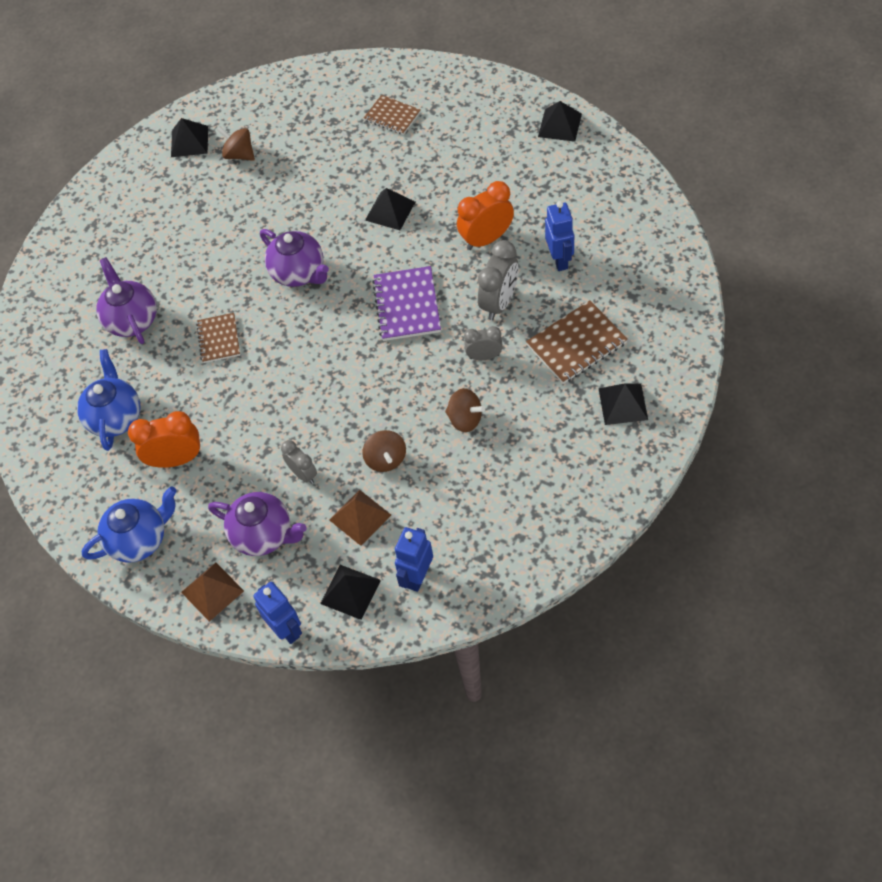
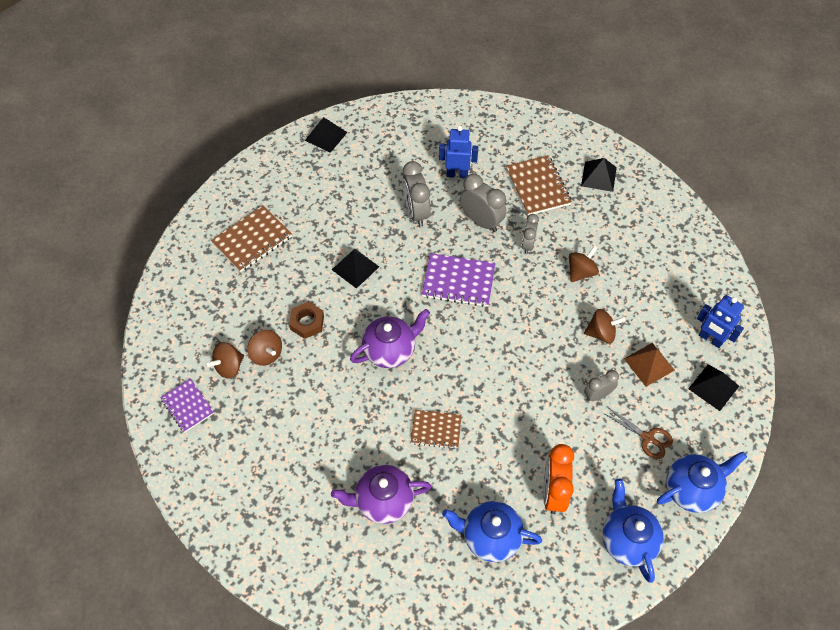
camera: 80 degrees left, 0 degrees up
black pyramid [171,118,208,157] -> purple notebook [160,378,214,433]
brown pyramid [181,562,244,622] -> blue teapot [657,452,747,513]
purple teapot [208,492,307,556] -> brown scissors [603,407,673,459]
blue robot [253,582,302,644] -> none
brown notebook [364,95,421,135] -> brown notebook [211,205,292,272], size x1.54
orange clock [457,181,514,250] -> grey clock [402,161,431,227]
none -> brown spinning top [247,330,282,366]
none -> brown nut [289,302,324,339]

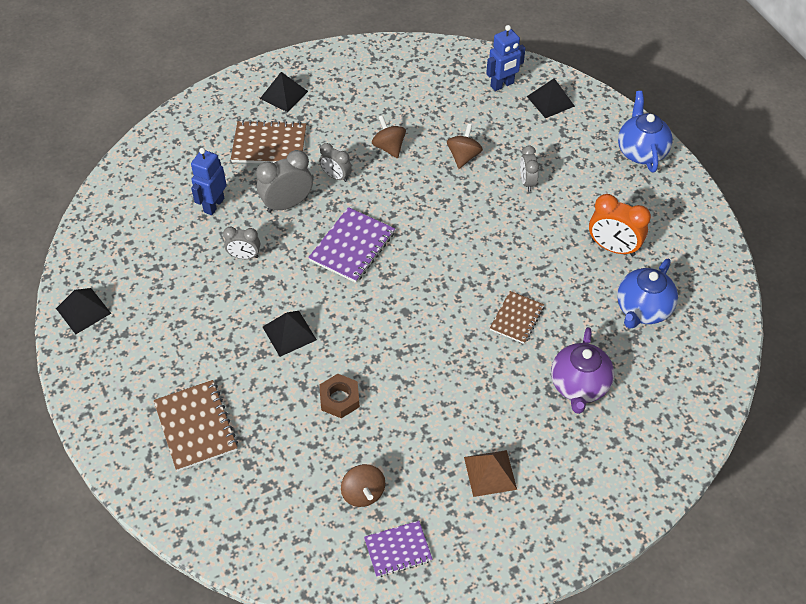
camera: 70 degrees left, 5 degrees down
brown spinning top [247,330,282,366] -> none
purple teapot [350,309,430,368] -> none
grey clock [402,161,431,227] -> grey clock [223,227,260,259], size x0.62
blue teapot [602,479,664,583] -> none
brown scissors [603,407,673,459] -> none
brown pyramid [624,343,675,387] -> brown pyramid moved to [464,450,517,497]

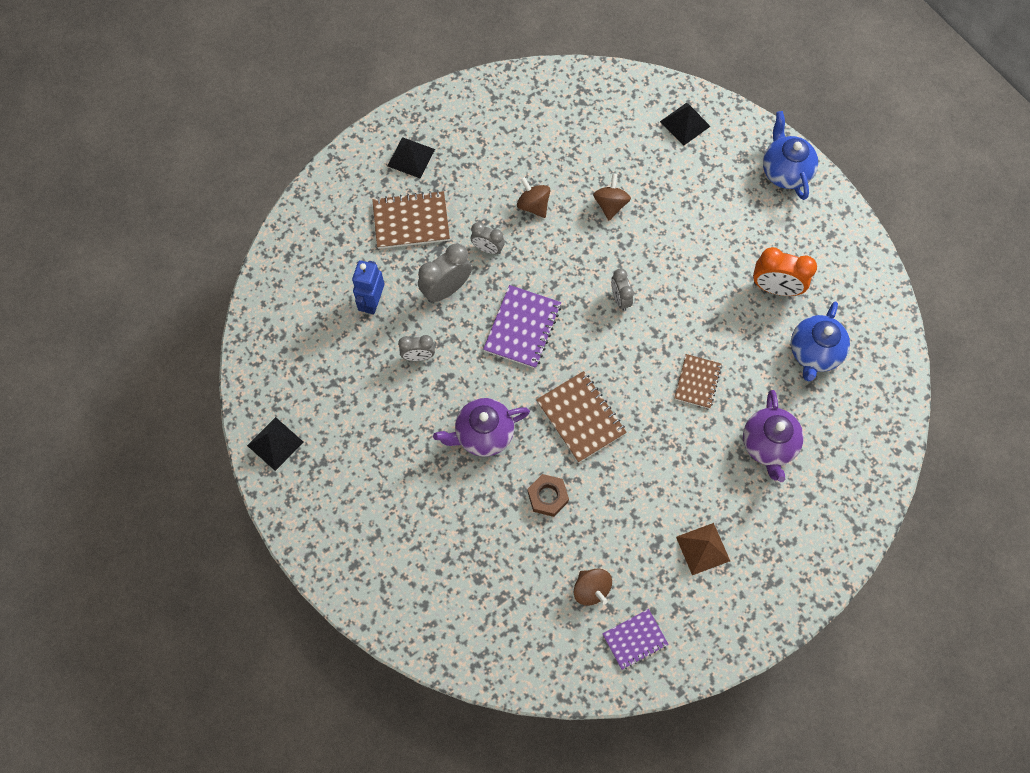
camera: 10 degrees left, 15 degrees up
brown notebook [154,380,238,472] -> brown notebook moved to [536,371,627,463]
black pyramid [263,311,317,357] -> purple teapot [433,398,530,456]
blue robot [486,25,525,91] -> none
grey clock [520,146,539,192] -> grey clock moved to [611,269,634,311]

